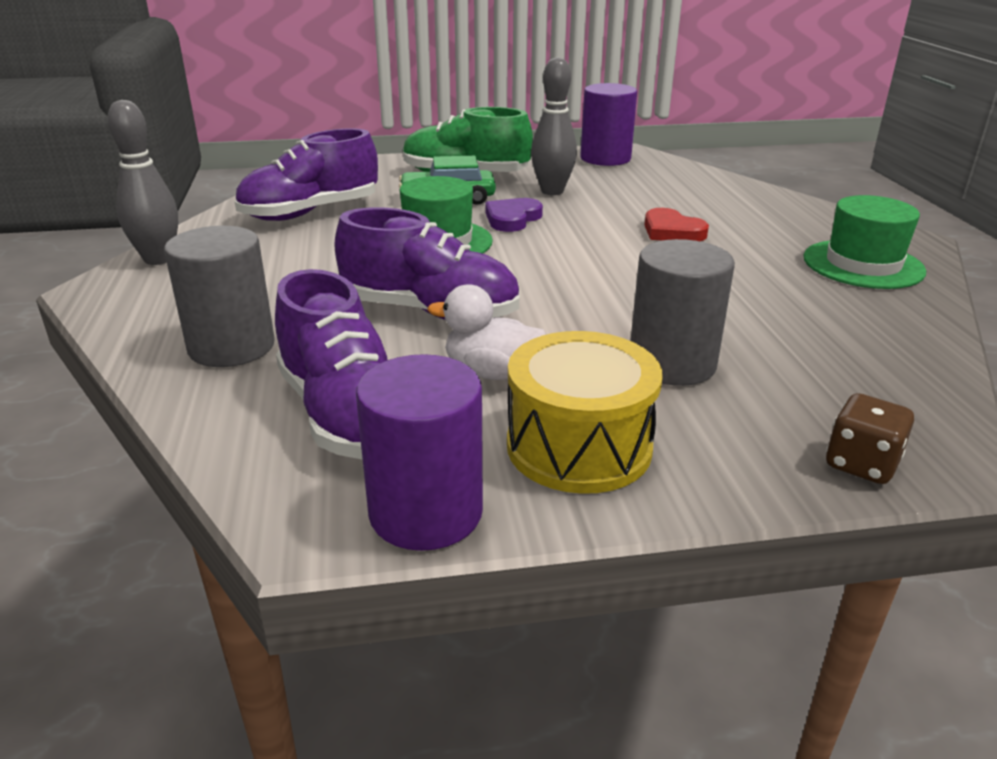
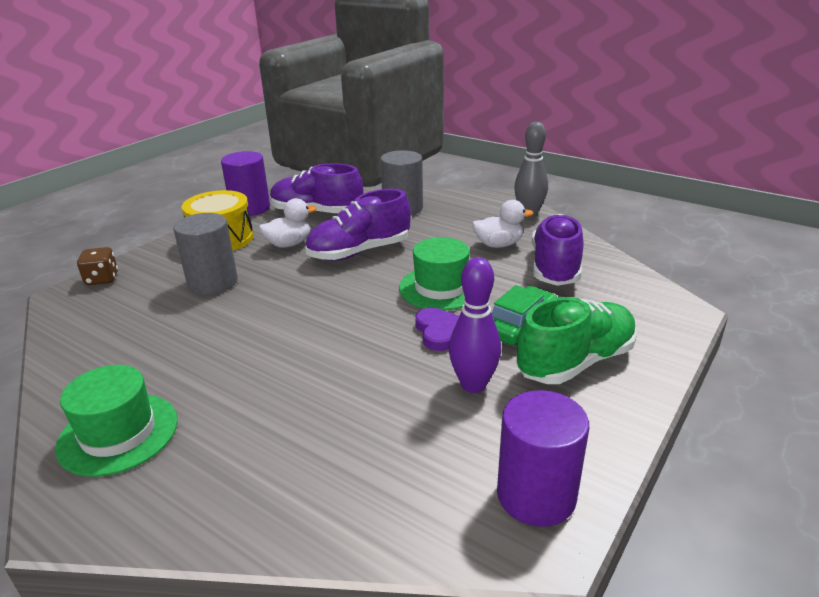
camera: 135 degrees right, 0 degrees up
grey bowling pin [531,57,577,195] -> purple bowling pin [449,257,501,393]
red heart [645,208,709,241] -> none
none -> white duck [472,200,534,248]

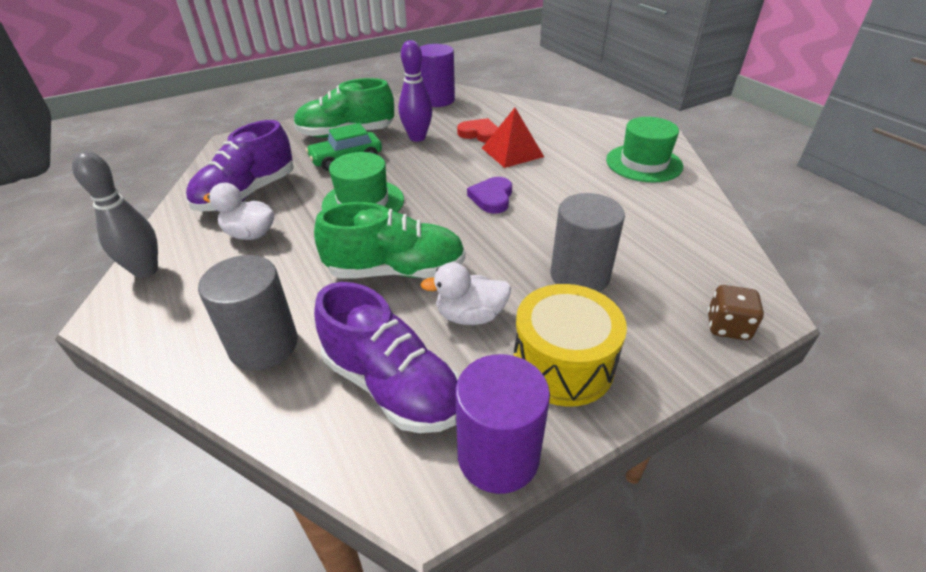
camera: 155 degrees left, 10 degrees up
purple shoe [305,189,411,261] -> green shoe [314,202,465,279]
purple heart [415,308,459,351] -> purple heart moved to [467,177,512,213]
none -> red heart [457,118,498,143]
none -> red pyramid [482,108,544,168]

